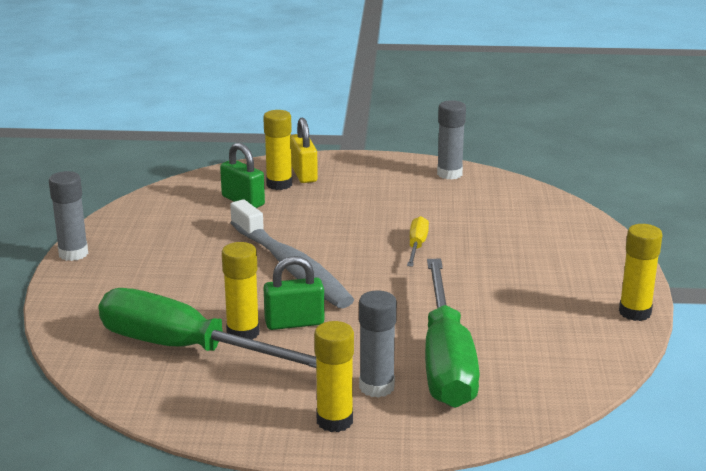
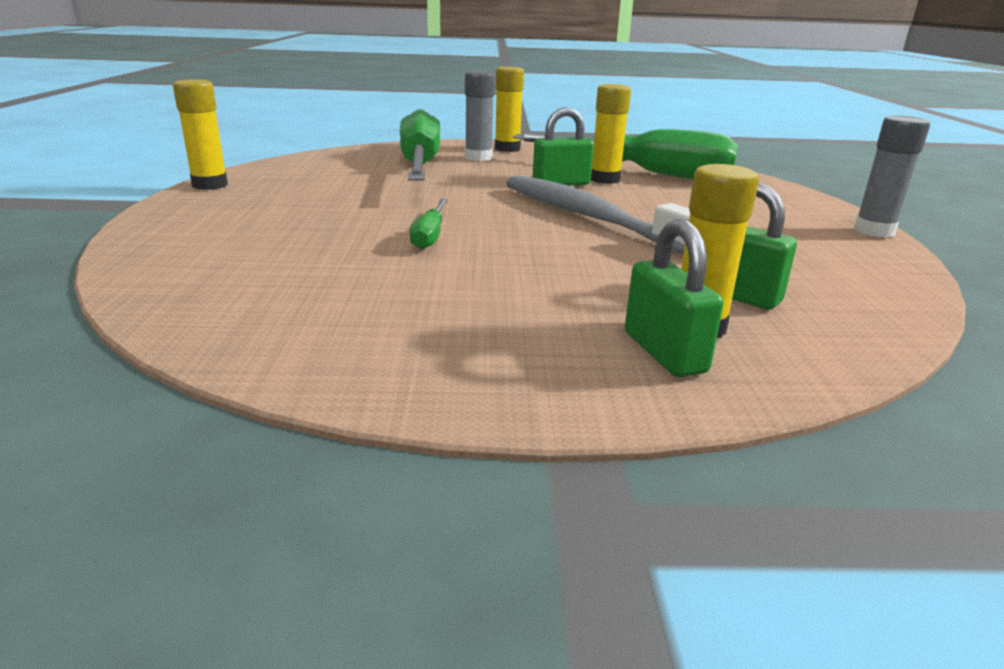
camera: 175 degrees right, 0 degrees up
yellow padlock [291,118,318,183] -> green padlock [625,219,723,377]
yellow screwdriver [407,216,429,267] -> green screwdriver [410,199,448,249]
grey glue stick [437,100,466,179] -> none

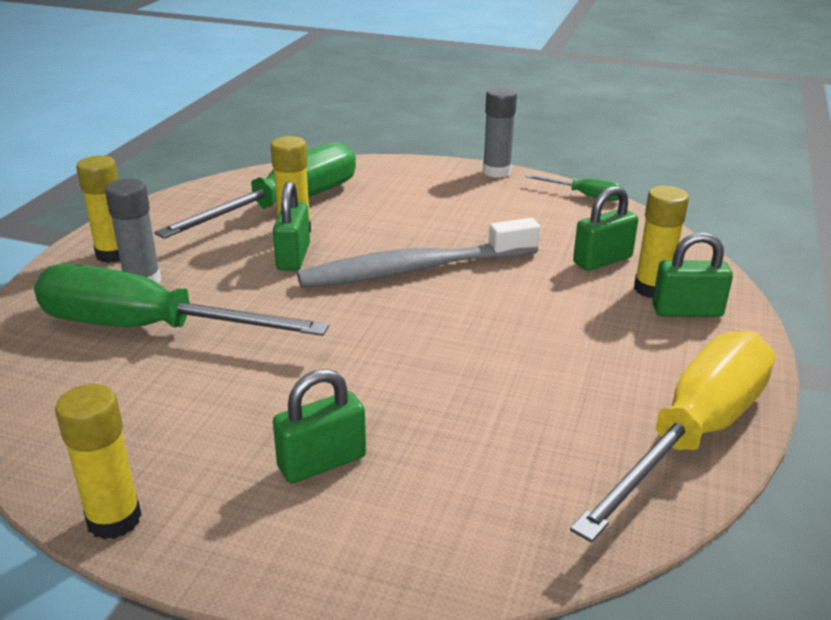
camera: 70 degrees left, 5 degrees up
green screwdriver [410,199,448,249] -> green screwdriver moved to [525,174,624,201]
none -> green padlock [273,369,366,483]
none -> yellow screwdriver [570,331,775,543]

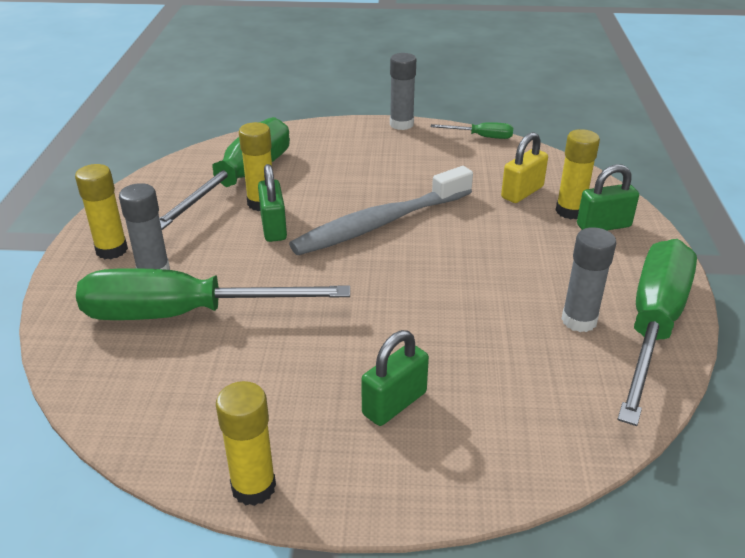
camera: 15 degrees left, 5 degrees up
yellow screwdriver [570,331,775,543] -> green screwdriver [617,239,697,426]
green padlock [573,186,638,271] -> yellow padlock [501,132,548,203]
none -> grey glue stick [561,227,616,332]

